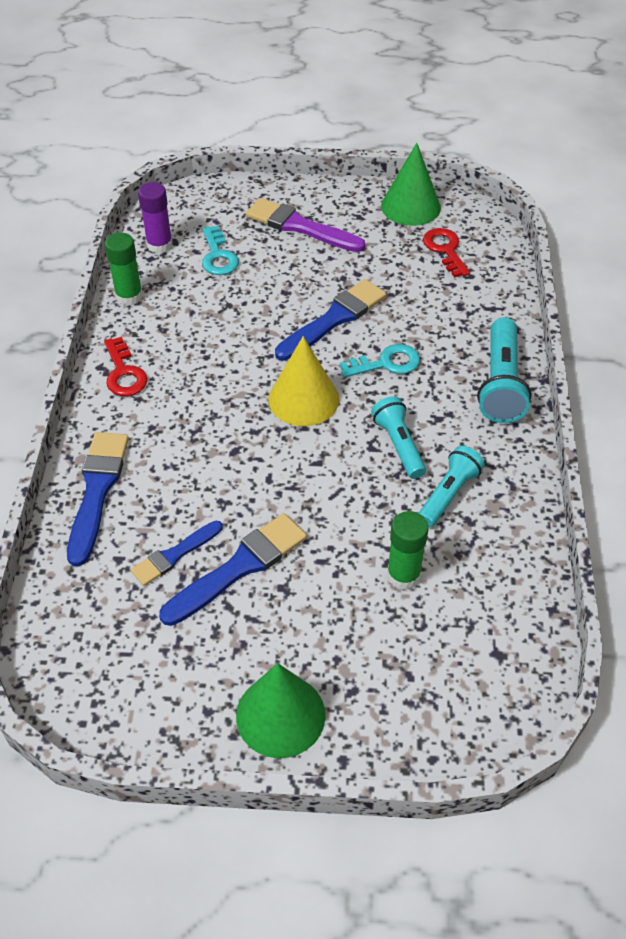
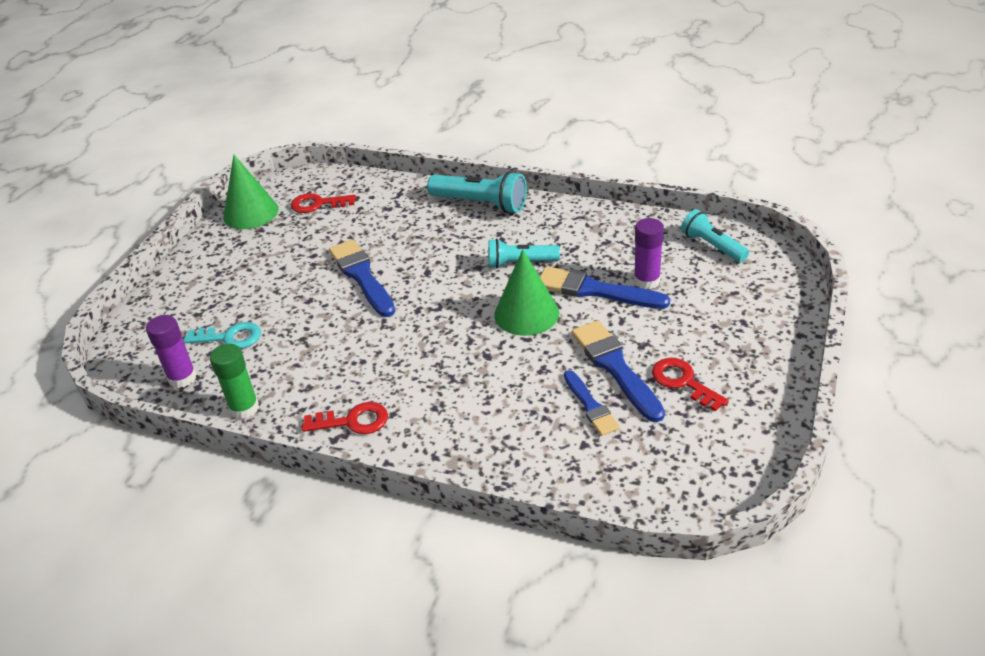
camera: 70 degrees left, 10 degrees down
blue brush [67,432,129,566] -> blue brush moved to [540,266,670,309]
green cone [236,663,325,758] -> green cone moved to [494,250,559,336]
purple brush [246,198,366,252] -> none
yellow cone [268,336,339,426] -> none
turquoise key [340,344,420,378] -> none
green glue stick [387,511,429,590] -> purple glue stick [634,218,664,289]
turquoise flashlight [419,446,485,527] -> turquoise flashlight moved to [681,209,749,262]
none -> red key [652,358,729,412]

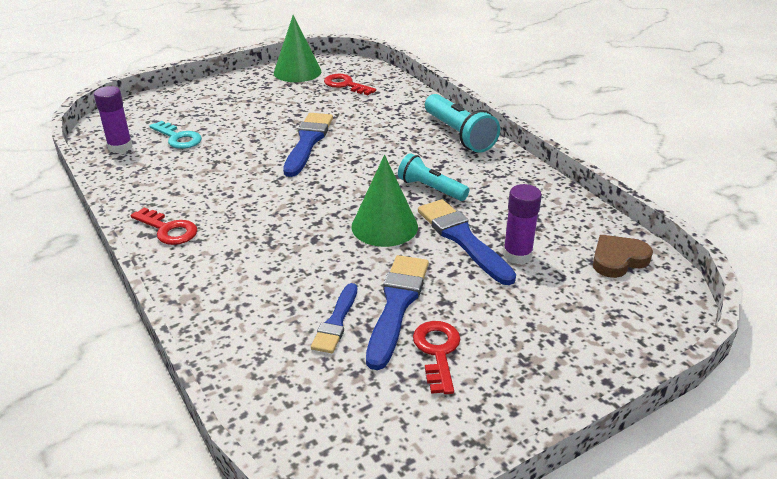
camera: 35 degrees right, 5 degrees down
green glue stick [210,344,259,419] -> none
turquoise flashlight [681,209,749,262] -> brown heart [593,235,653,278]

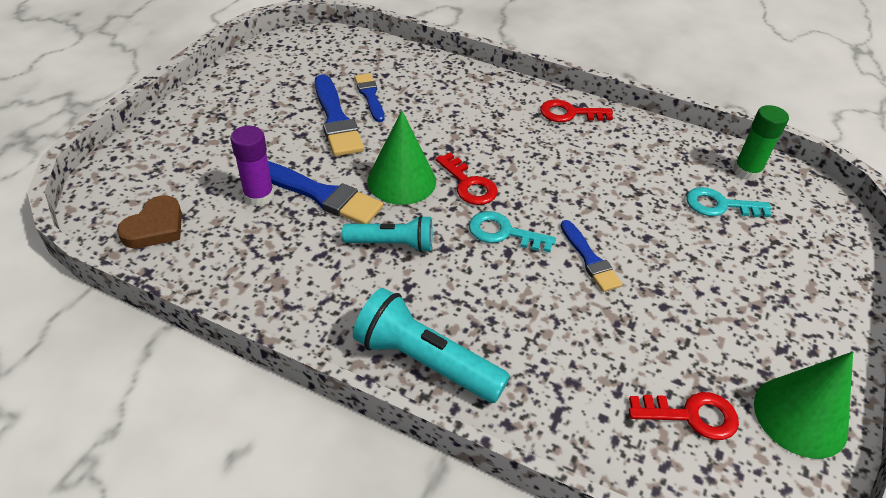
camera: 145 degrees right, 10 degrees up
purple glue stick [94,86,133,153] -> green glue stick [733,105,789,181]
blue brush [283,113,333,177] -> blue brush [561,220,622,292], size x0.62
red key [413,321,460,394] -> red key moved to [436,153,498,205]
none -> turquoise key [469,211,556,252]

